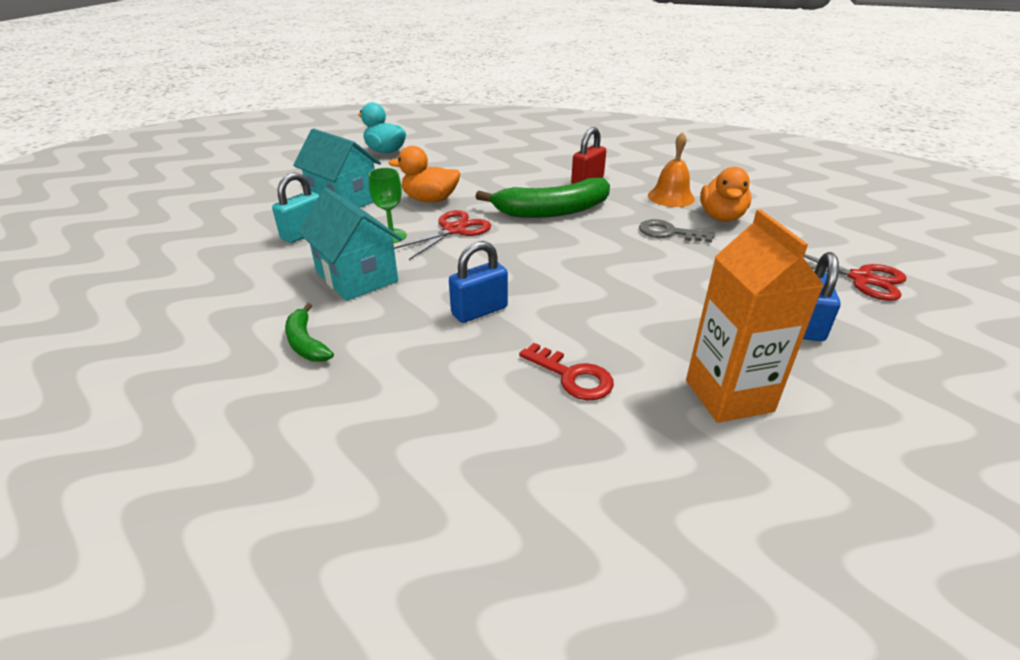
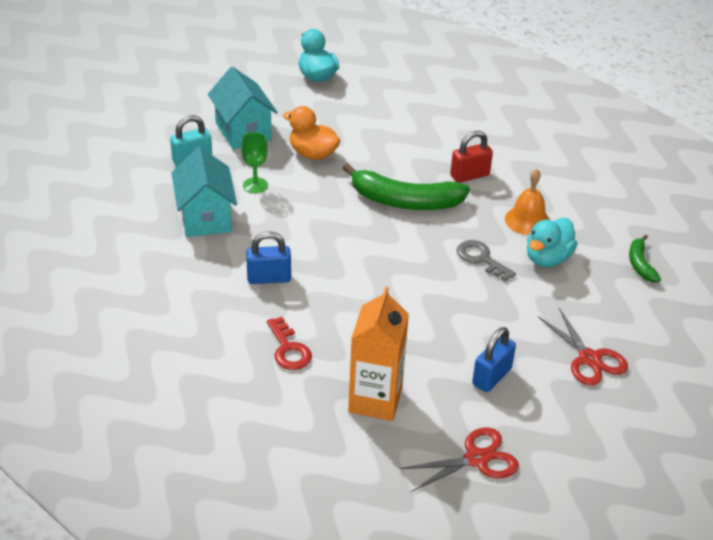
camera: 25 degrees right, 5 degrees up
green banana [285,303,334,362] -> green banana moved to [629,235,661,283]
red scissors [394,210,491,260] -> red scissors moved to [399,427,519,492]
orange duck [700,167,752,222] -> turquoise duck [527,218,578,267]

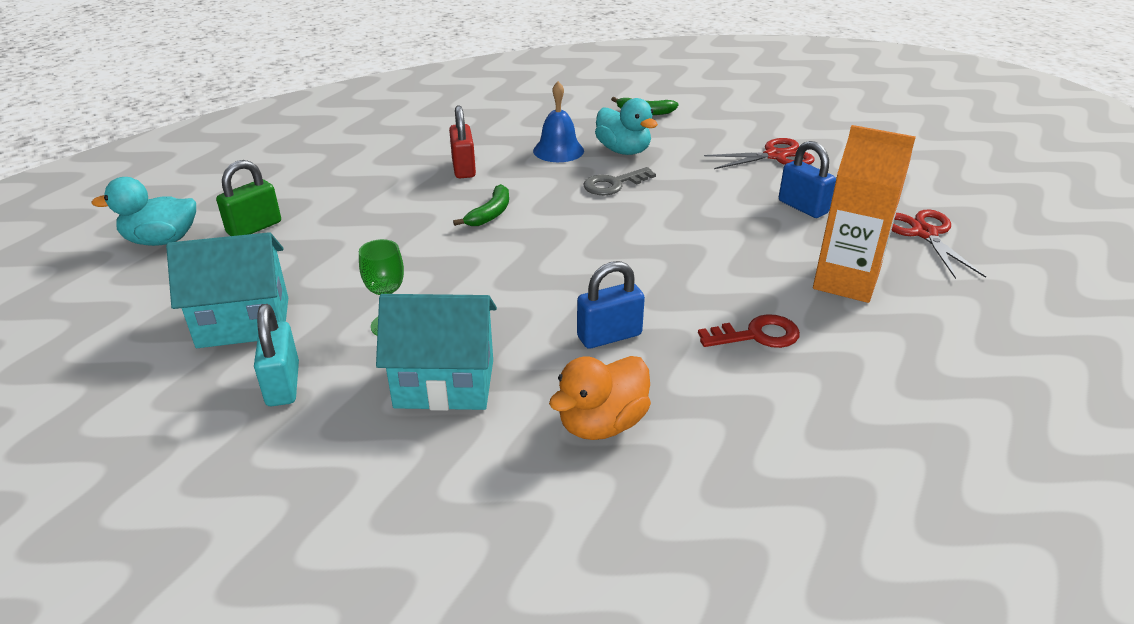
camera: 75 degrees left, 5 degrees down
blue padlock [246,231,291,284] -> blue padlock turned 60 degrees clockwise [577,261,645,349]
orange duck [283,106,340,160] -> orange duck moved to [549,356,651,440]
green banana [343,163,470,210] -> green banana [453,184,509,226], size x0.50
orange bell [505,168,550,235] -> blue bell [533,81,584,162]
none -> green padlock [216,160,281,236]

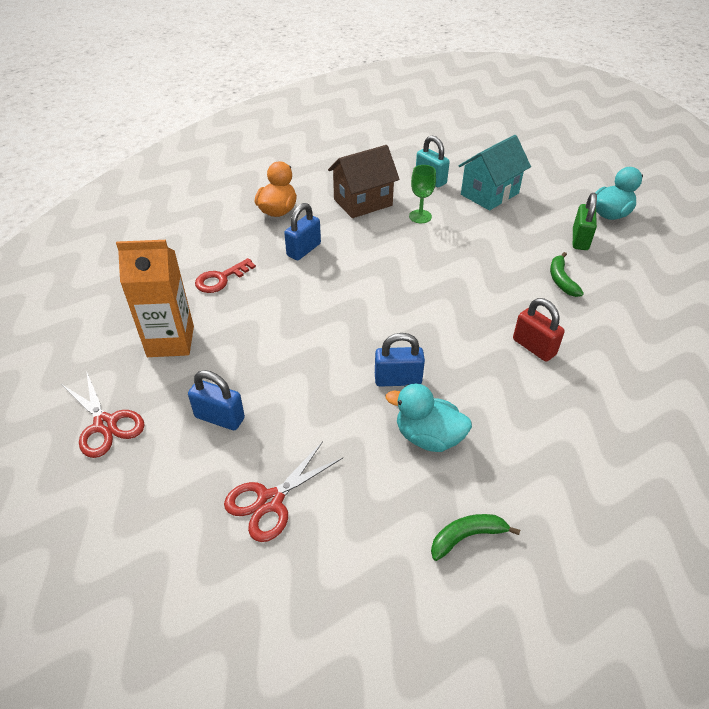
camera: 150 degrees right, 10 degrees up
turquoise house [376,294,497,411] -> brown house [328,145,399,218]
green banana [453,184,509,226] -> green banana moved to [550,252,584,297]
blue bell [533,81,584,162] -> none
grey key [584,167,656,195] -> blue padlock [375,333,425,387]

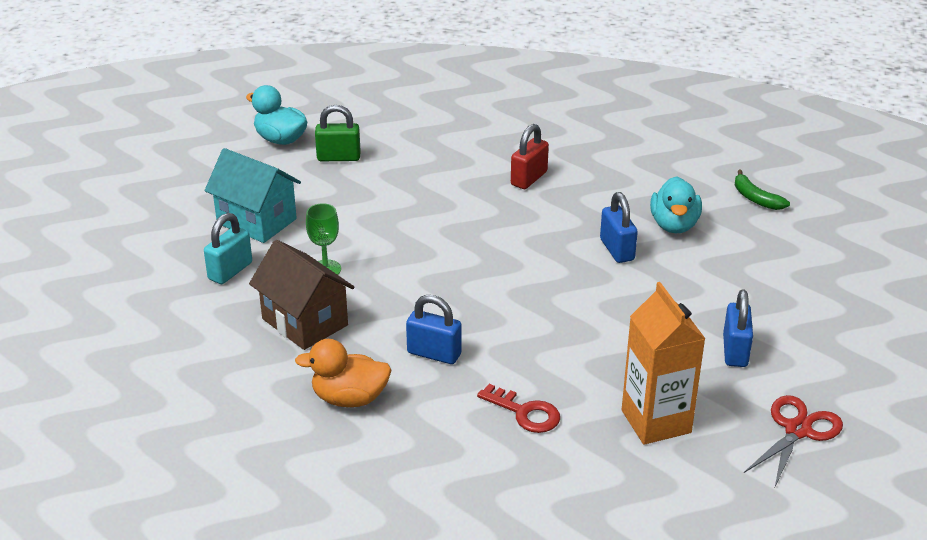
camera: 105 degrees left, 10 degrees down
red scissors [224,441,343,542] -> none
green banana [550,252,584,297] -> none

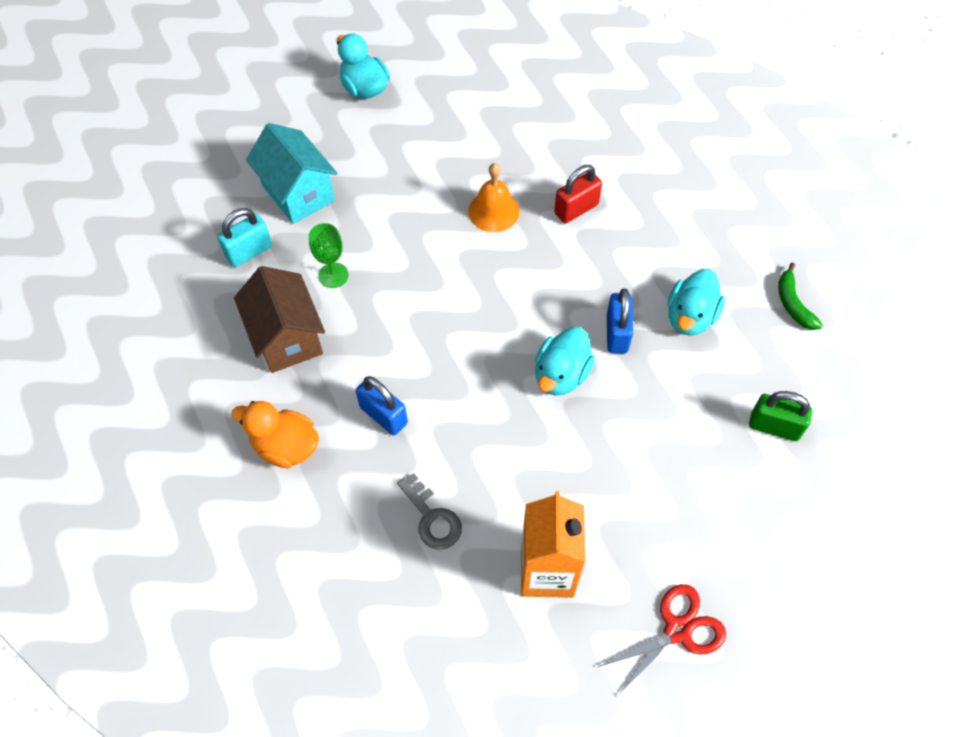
camera: 20 degrees right, 25 degrees up
green padlock [315,105,361,161] -> green padlock moved to [749,391,813,441]
red key [477,384,560,433] -> grey key [397,473,462,550]
blue padlock [723,289,753,367] -> none
none -> orange bell [468,163,520,232]
none -> turquoise duck [535,327,595,395]

